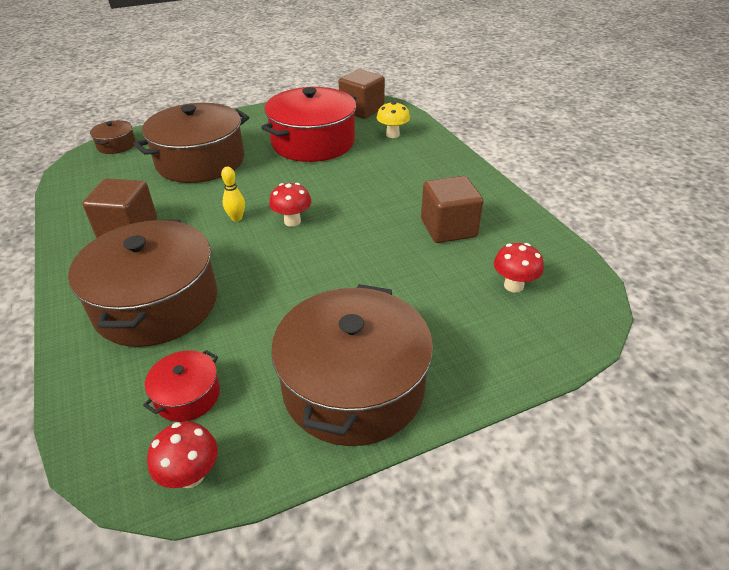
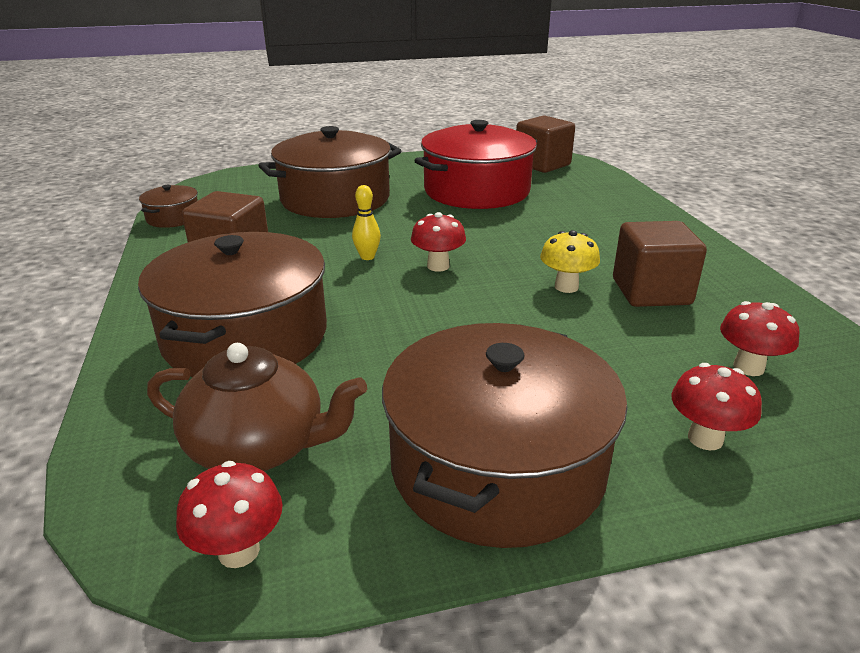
camera: 10 degrees right, 10 degrees down
brown pot [90,120,136,154] -> brown pot moved to [139,185,198,228]
red pot [143,350,220,422] -> brown teapot [147,343,367,471]
yellow mushroom [377,101,410,138] -> yellow mushroom moved to [540,230,600,293]
none -> red mushroom [671,363,762,450]

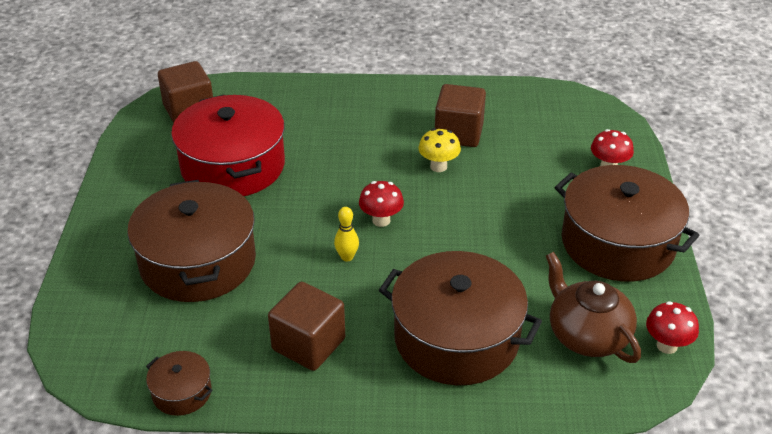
camera: 75 degrees left, 10 degrees up
brown teapot [147,343,367,471] -> brown teapot turned 60 degrees counterclockwise [546,252,641,363]
red mushroom [720,301,799,376] -> none

